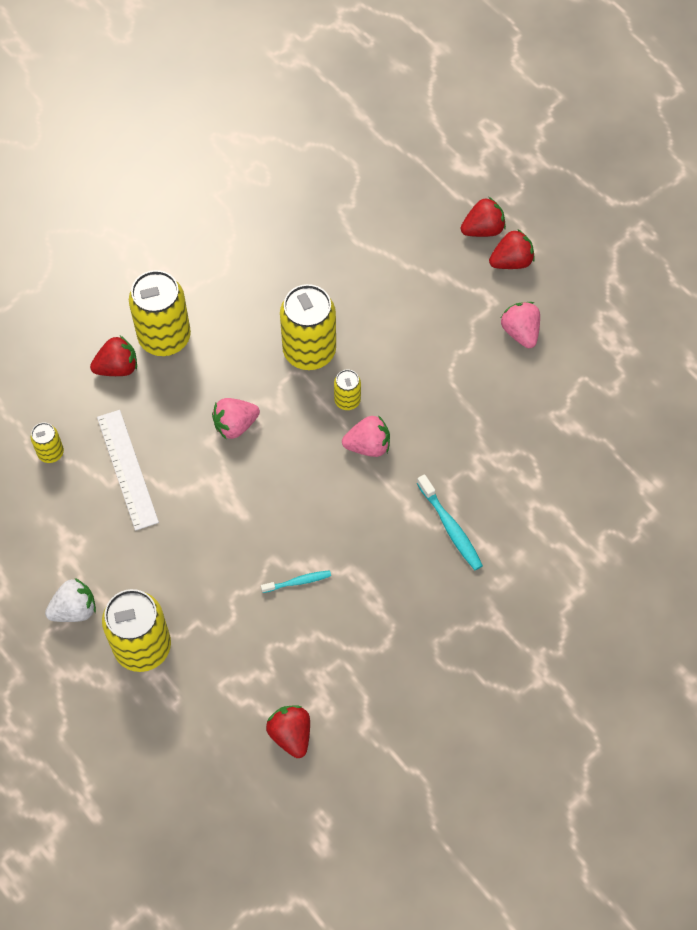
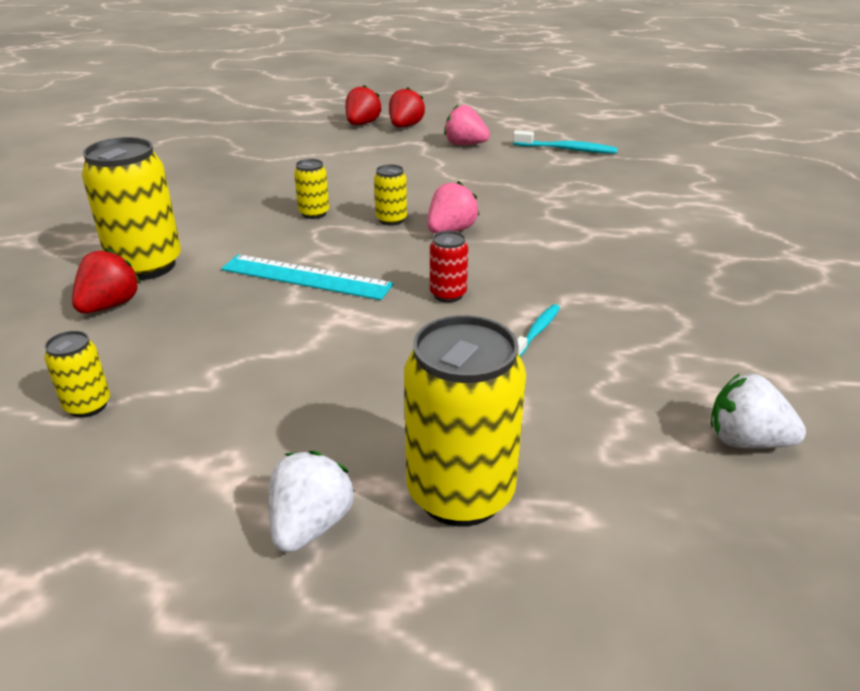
camera: 45 degrees left, 30 degrees down
white ruler [97,410,159,531] -> none
pink strawberry [212,398,260,440] -> turquoise ruler [221,254,394,300]
red strawberry [266,706,310,758] -> white strawberry [711,373,806,448]
yellow can [280,284,336,370] -> yellow can [294,159,329,219], size x0.49
turquoise toothbrush [417,474,483,570] -> turquoise toothbrush moved to [513,130,618,154]
none -> red can [430,231,468,302]

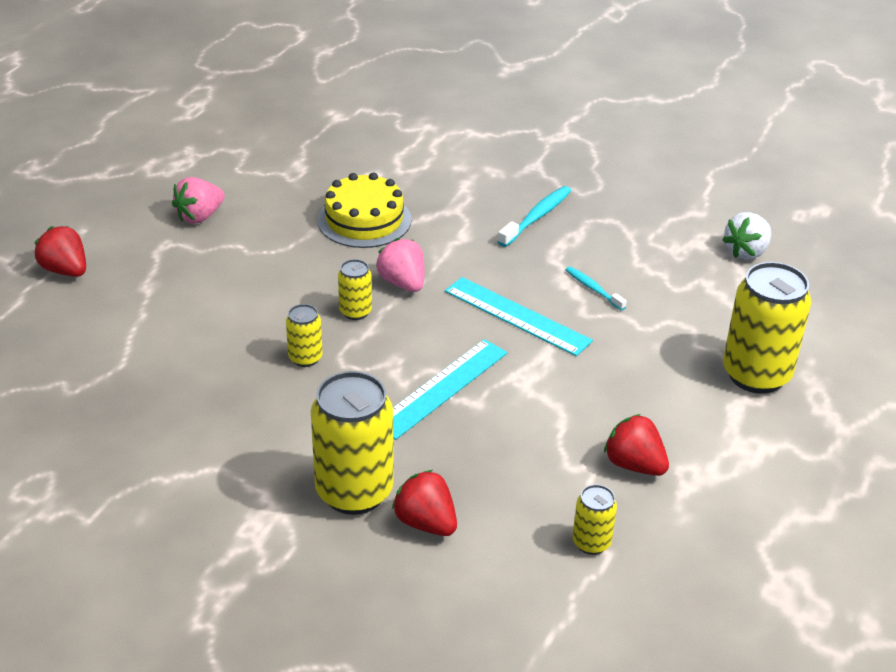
camera: 70 degrees left, 5 degrees up
white strawberry [269,450,355,553] -> none
red strawberry [389,87,425,127] -> red strawberry moved to [604,414,669,476]
red can [430,231,468,302] -> turquoise ruler [445,277,593,356]
turquoise toothbrush [513,130,618,154] -> turquoise toothbrush moved to [498,186,571,247]
none -> yellow cake [317,173,412,248]

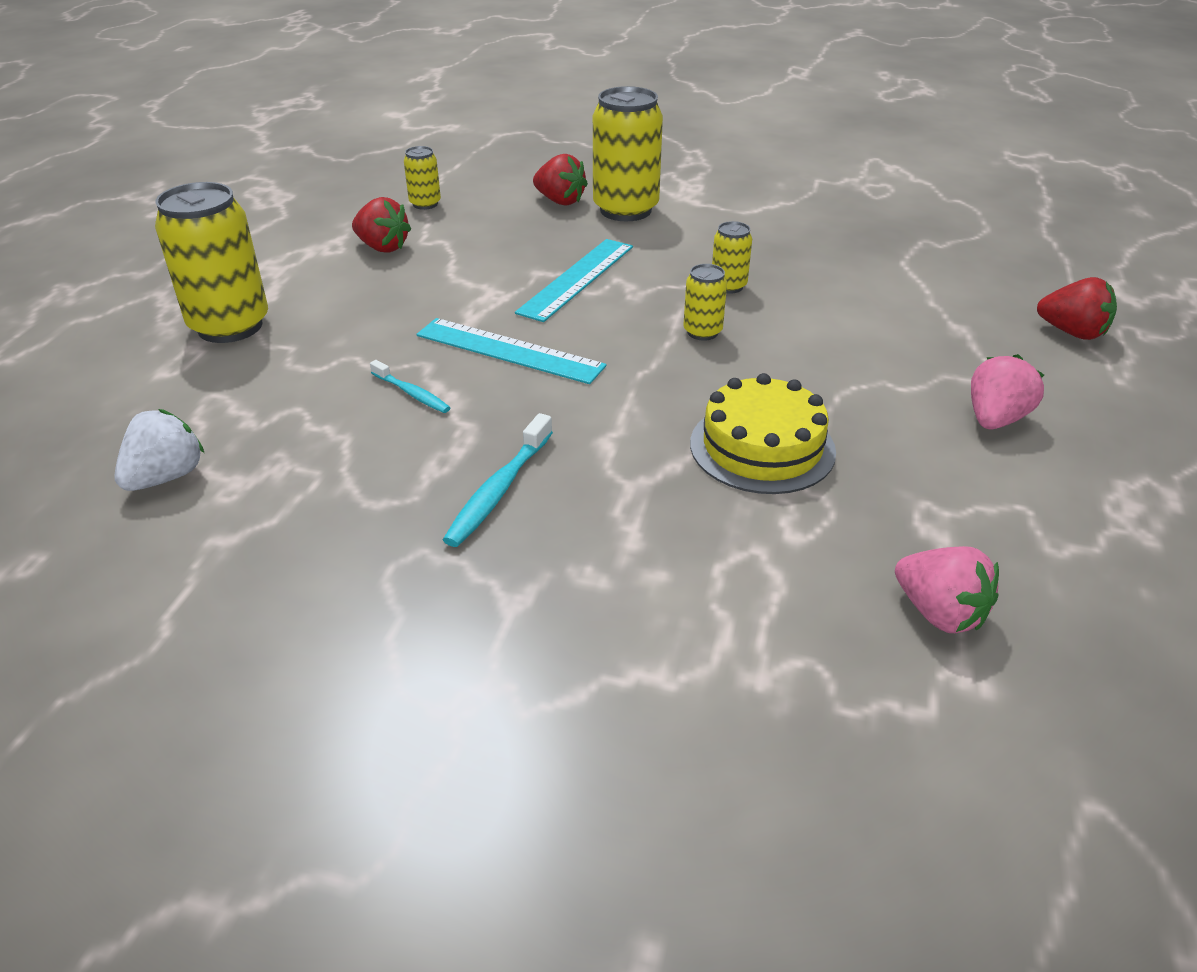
camera: 170 degrees right, 0 degrees up
pink strawberry [376,238,424,292] -> pink strawberry moved to [895,546,999,633]

